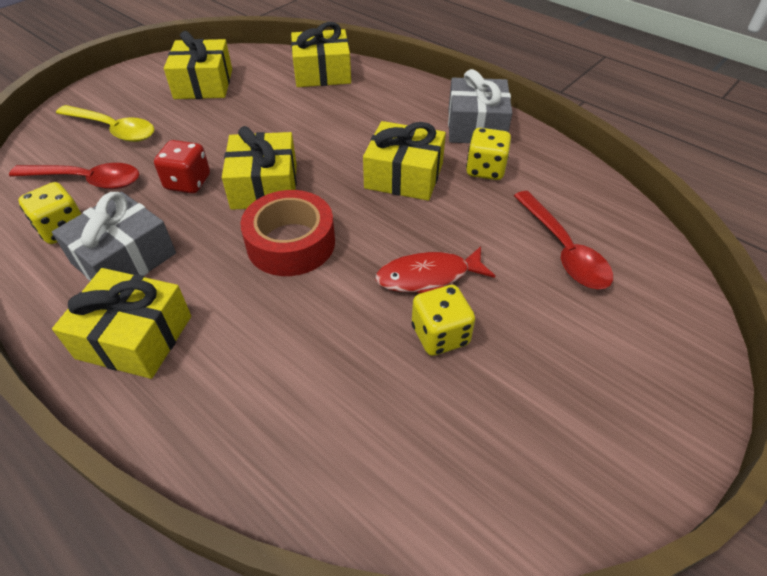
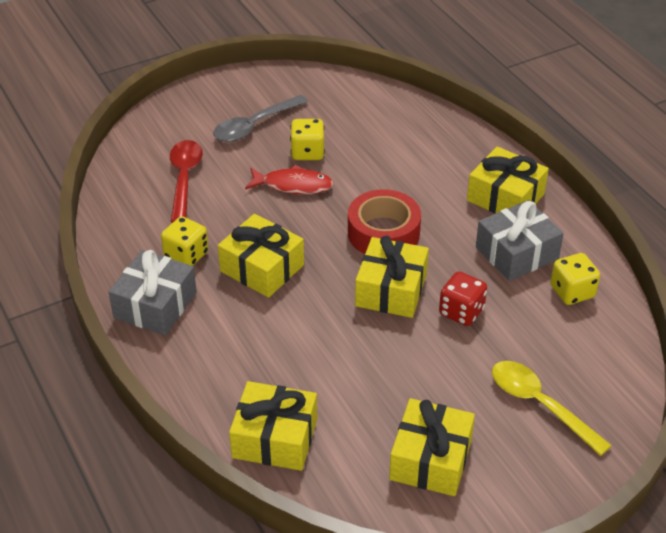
camera: 160 degrees left, 5 degrees down
red spoon [9,163,139,189] -> none
none -> grey spoon [213,95,308,142]

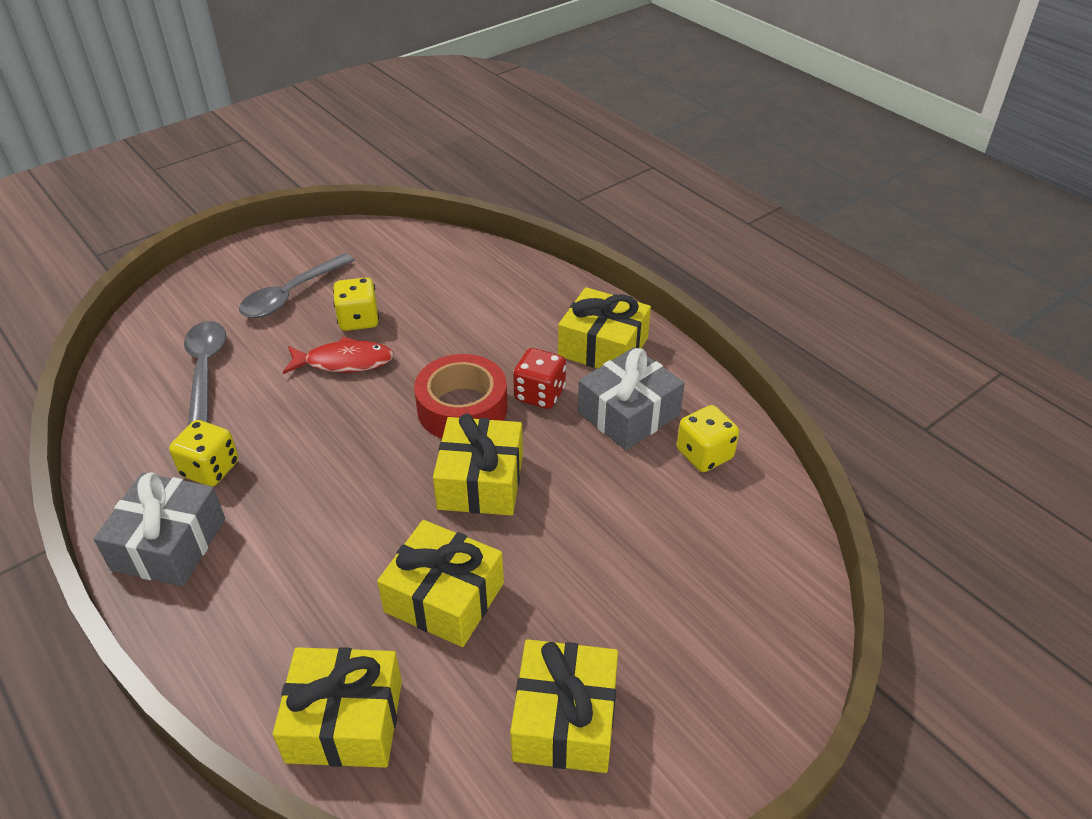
camera: 10 degrees left, 0 degrees up
red spoon [170,140,203,223] -> grey spoon [184,321,226,426]
yellow gift [218,214,304,298] -> yellow gift moved to [377,520,504,647]
red dice [439,271,487,326] -> red dice moved to [513,348,566,409]
yellow spoon [492,361,612,456] -> none

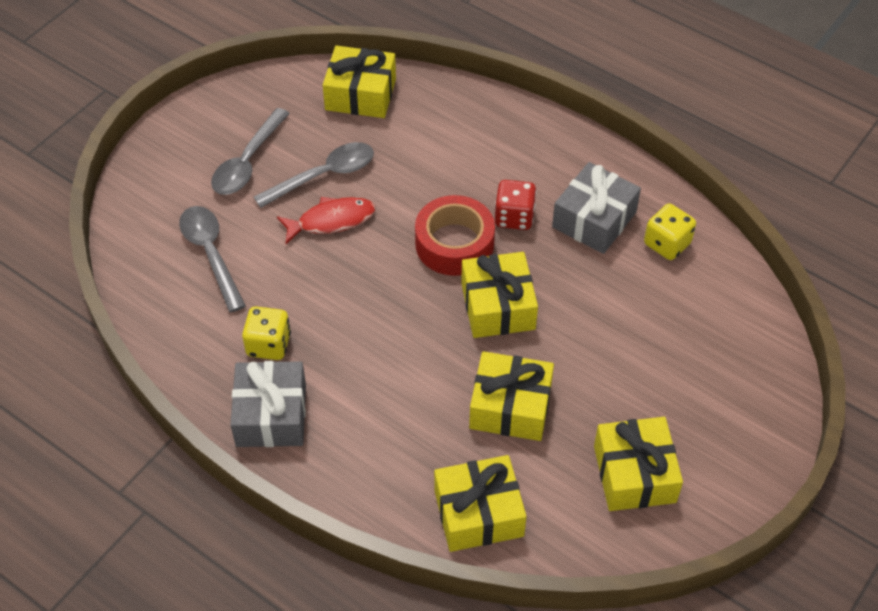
camera: 15 degrees left, 10 degrees up
yellow dice [333,278,379,331] -> grey spoon [254,142,374,208]
yellow gift [558,287,651,369] -> yellow gift moved to [323,46,396,118]

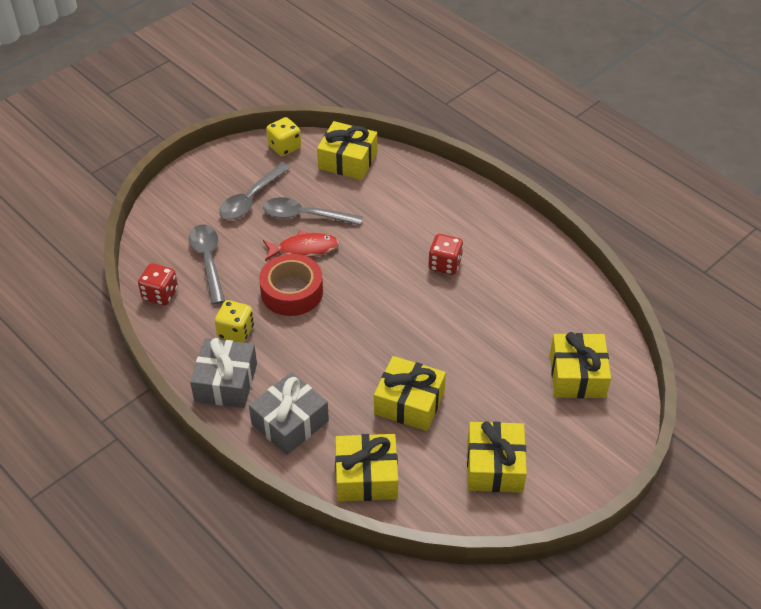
camera: 10 degrees right, 5 degrees down
grey spoon [254,142,374,208] -> grey spoon turned 150 degrees counterclockwise [263,197,363,225]
red tape [415,195,495,276] -> red tape moved to [259,254,323,316]
yellow gift [461,252,538,338] -> yellow gift moved to [550,332,611,398]
grey gift [552,162,641,254] -> grey gift moved to [249,372,329,455]
yellow dice [644,204,696,260] -> yellow dice moved to [266,117,301,156]
none -> red dice [138,263,178,306]

